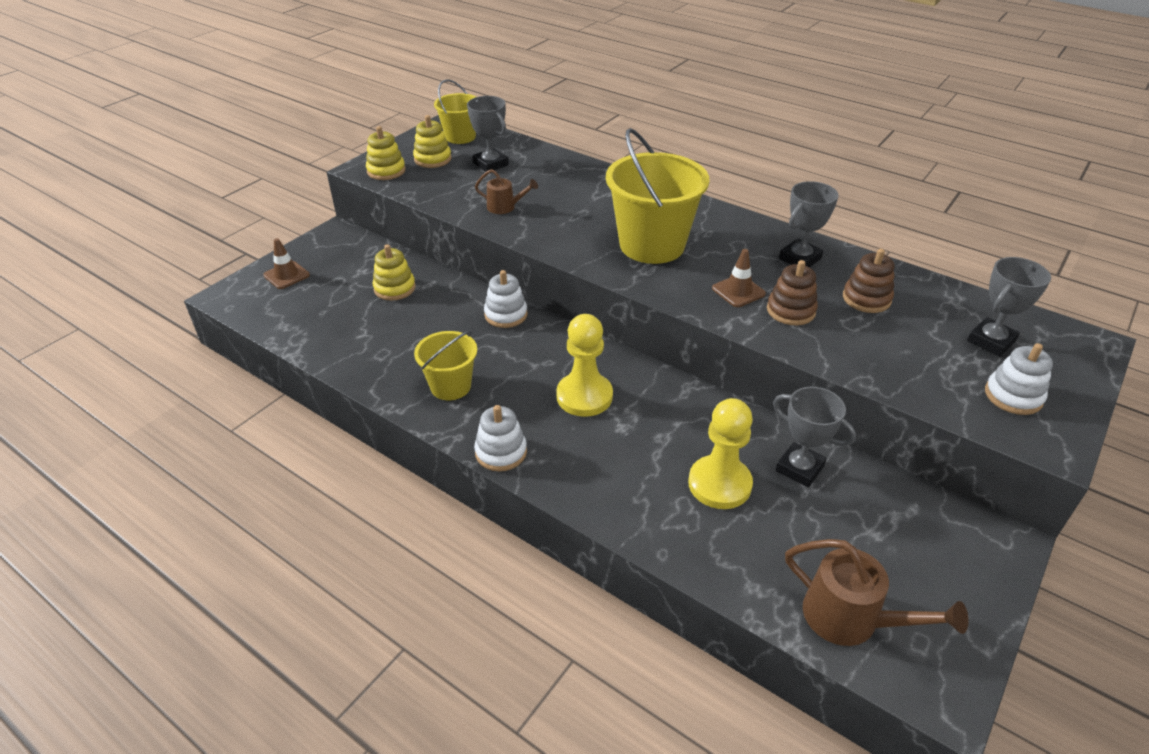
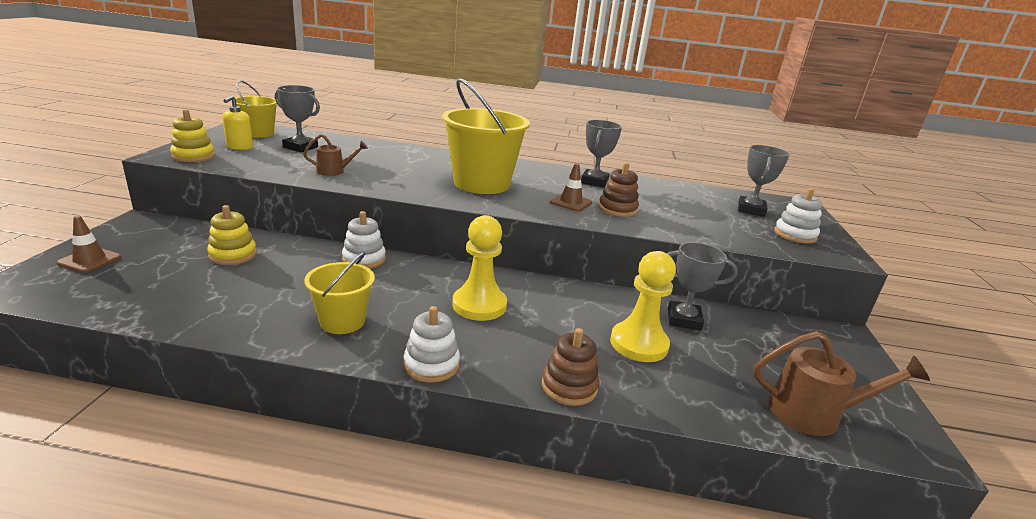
camera: 30 degrees left, 15 degrees down
yellow stacking toy [413,115,452,168] -> yellow soap dispenser [222,95,253,150]
brown stacking toy [843,249,895,313] -> brown stacking toy moved to [542,328,599,406]

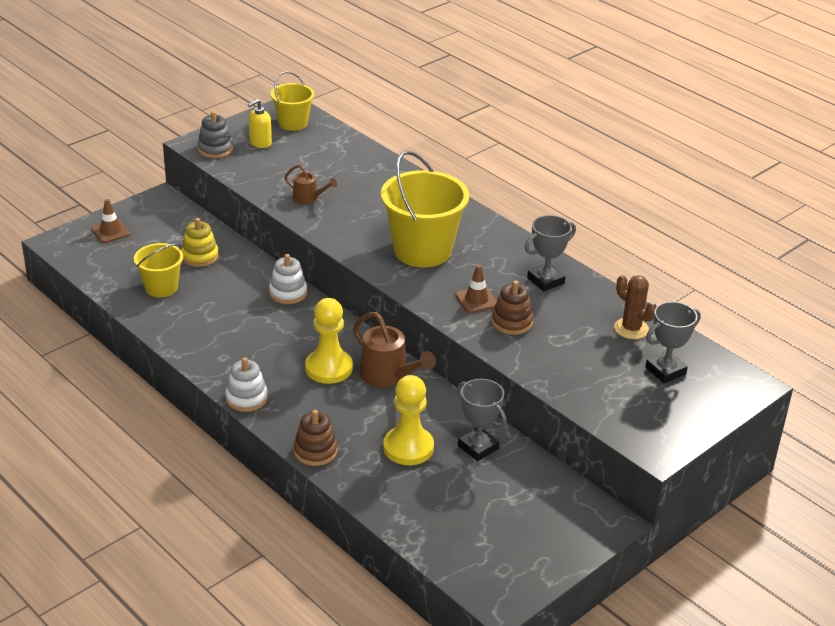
camera: 40 degrees right, 10 degrees up
yellow stacking toy [170,109,215,162] -> grey stacking toy [197,111,233,158]
grey trophy [275,85,320,153] -> none
yellow bucket [304,252,375,334] -> yellow bucket moved to [134,243,183,297]
brown watering can [753,331,930,436] -> brown watering can moved to [353,312,436,387]
white stacking toy [774,188,822,244] -> none
none -> brown cactus [614,275,657,339]

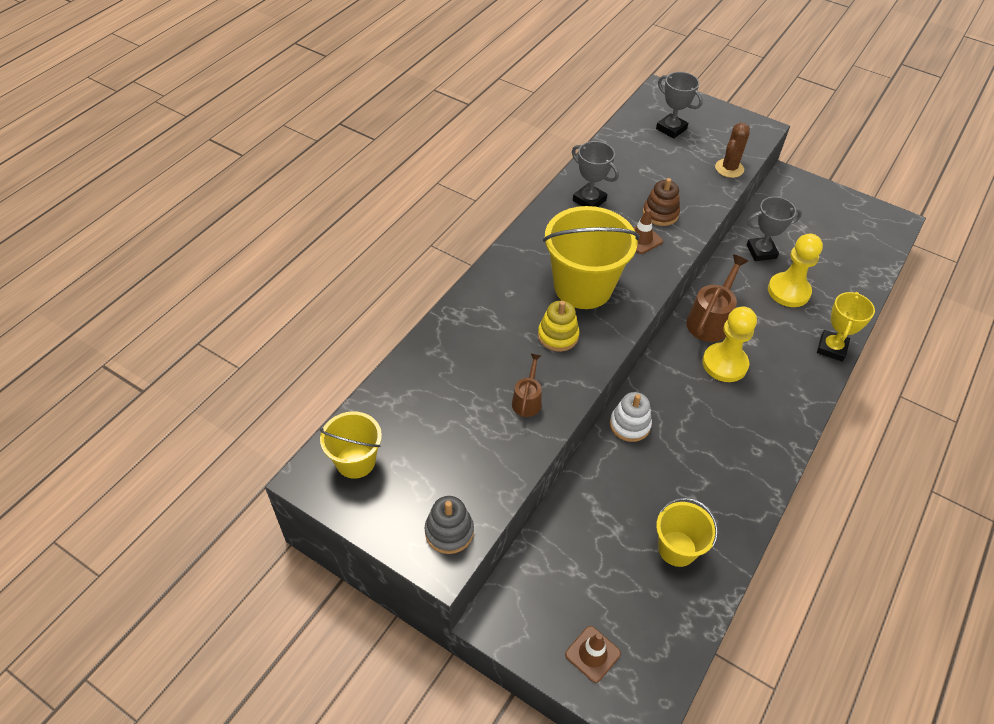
camera: 105 degrees left, 15 degrees up
yellow stacking toy [181,218,219,267] -> yellow stacking toy moved to [538,301,580,352]
white stacking toy [225,357,268,412] -> none
yellow soap dispenser [248,99,272,148] -> none
brown stacking toy [294,410,337,466] -> yellow trophy [817,292,875,362]
grey trophy [457,379,507,461] -> grey trophy turned 45 degrees clockwise [747,197,802,261]
brown cactus [614,275,657,339] -> brown cactus moved to [715,123,750,178]

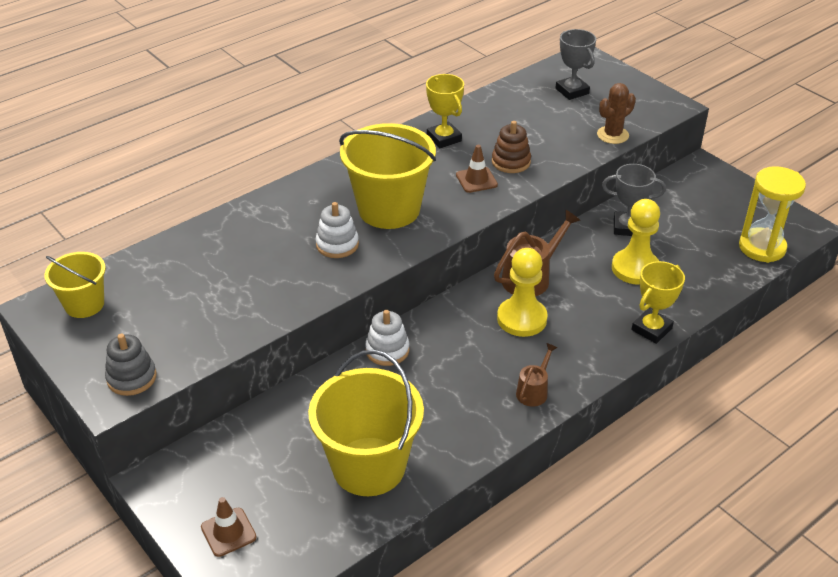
camera: 20 degrees right, 10 degrees down
brown watering can [512,353,542,417] -> brown watering can moved to [516,343,558,407]
yellow stacking toy [538,301,580,352] -> white stacking toy [316,202,359,258]
grey trophy [572,141,619,207] -> yellow trophy [426,74,464,148]
yellow bucket [656,498,718,567] -> yellow bucket [308,350,424,496], size x1.76
none -> yellow hourglass [739,166,806,263]

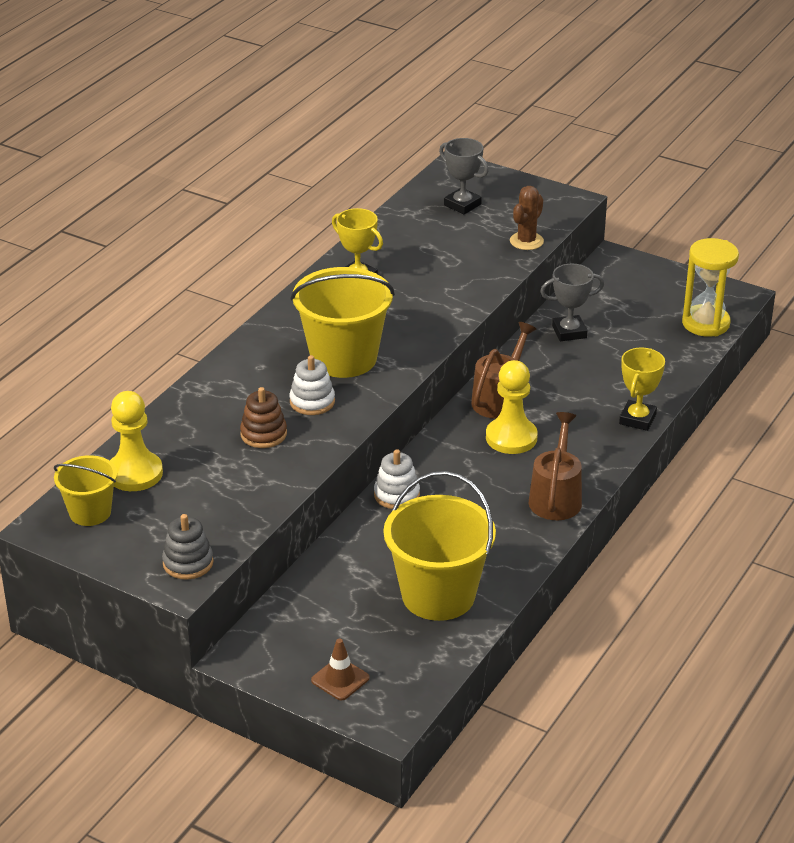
camera: 20 degrees left, 5 degrees down
brown traffic cone [456,145,498,193] -> none
brown stacking toy [492,121,531,173] -> brown stacking toy moved to [240,387,287,448]
brown watering can [516,343,558,407] -> brown watering can [529,412,582,520], size x1.70
yellow pawn [612,199,660,285] -> yellow pawn moved to [110,391,163,491]

